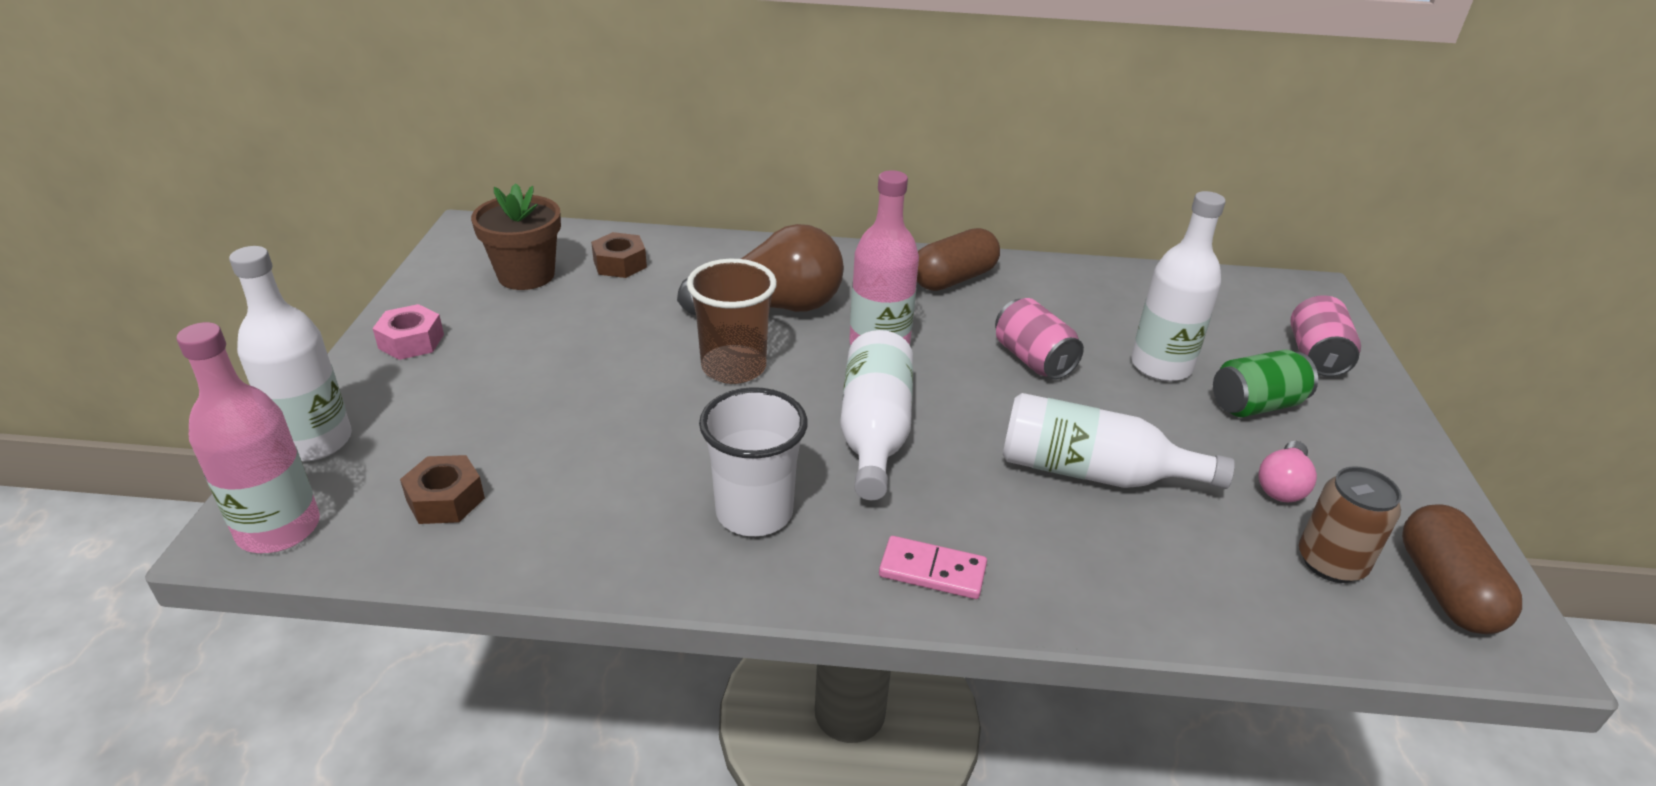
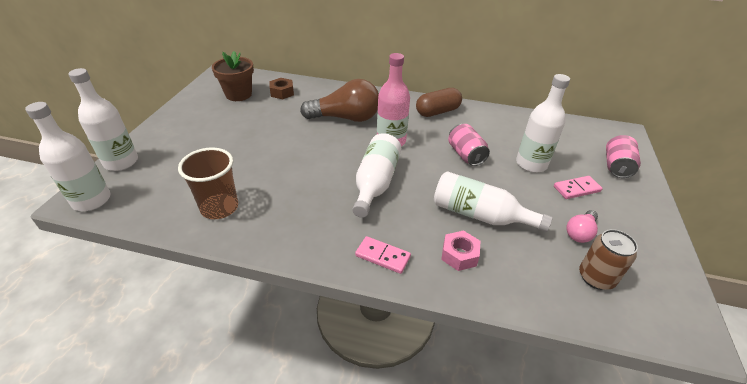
camera: 10 degrees right, 5 degrees up
pink bottle [176,322,320,553] -> white bottle [25,102,111,211]
pink nut [372,304,444,360] -> pink nut moved to [441,230,480,271]
brown nut [400,455,485,524] -> none
brown cup [687,259,777,384] -> brown cup moved to [178,148,238,219]
white cup [699,387,808,536] -> none
green can [1213,349,1318,417] -> pink domino [554,176,603,199]
brown capsule [1402,504,1522,634] -> none

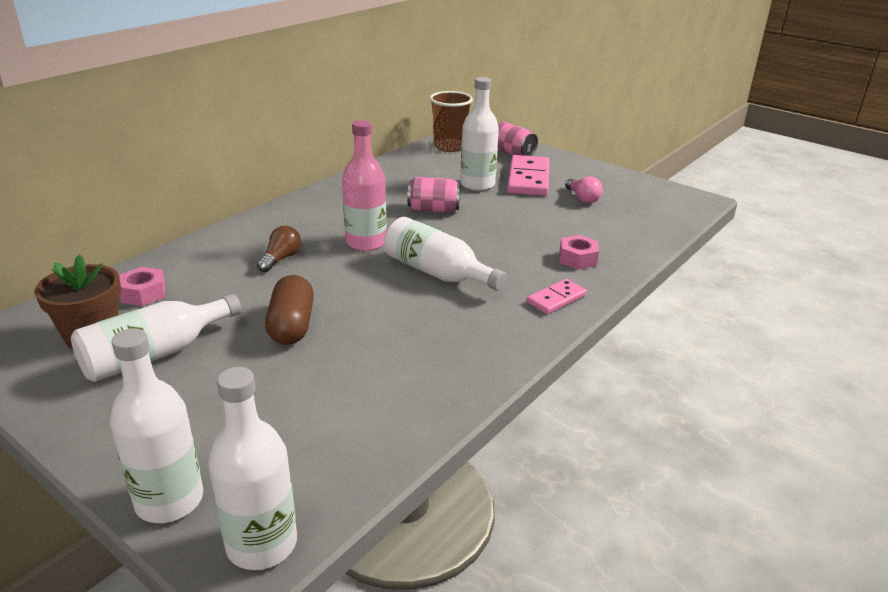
camera: 65 degrees left, 10 degrees down
brown cup [178,148,238,219] -> brown cup moved to [429,91,473,152]
brown nut [270,78,294,99] -> pink nut [119,267,166,306]
brown light bulb [300,79,379,122] -> brown light bulb [257,226,301,272], size x0.49
brown capsule [416,88,462,117] -> brown capsule moved to [265,275,314,345]
white bottle [434,171,552,232] -> white bottle moved to [71,294,241,382]
pink domino [554,176,603,199] -> pink domino [507,155,550,196], size x1.80
brown can [579,229,638,290] -> none

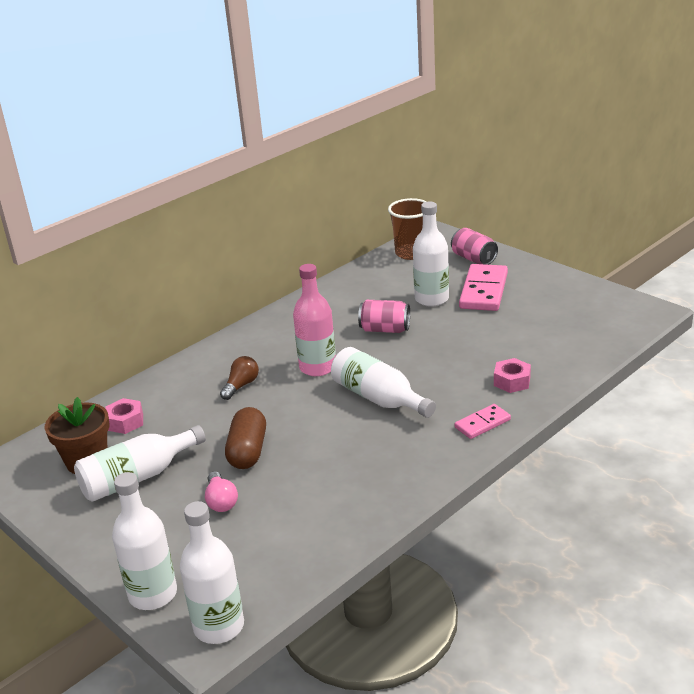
camera: 10 degrees right, 0 degrees up
pink light bulb [565,176,603,203] -> pink light bulb moved to [205,471,238,512]

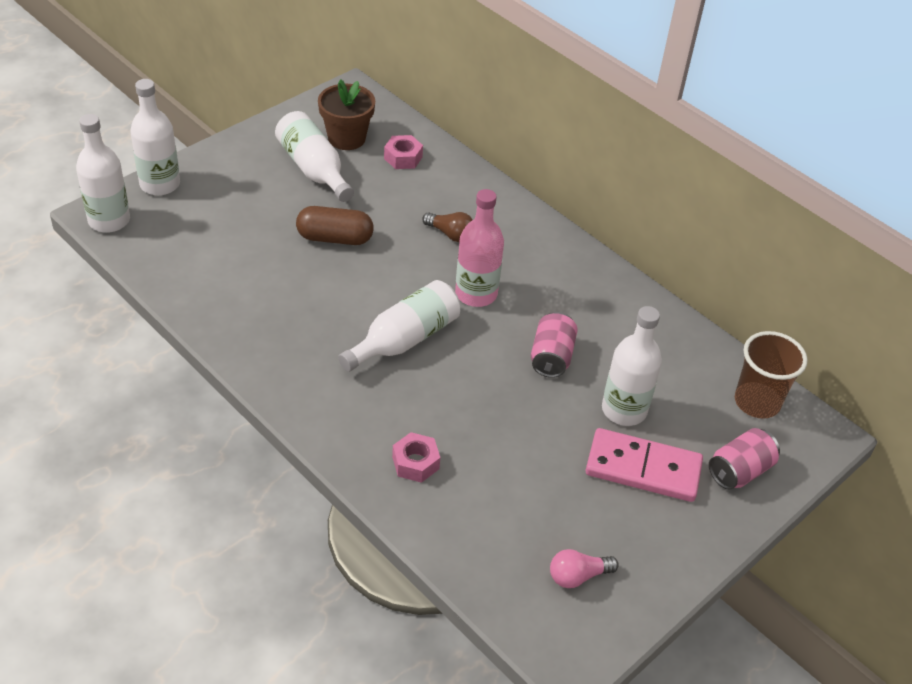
camera: 85 degrees right, 15 degrees up
pink light bulb [205,471,238,512] -> pink light bulb moved to [550,549,619,588]
pink domino [454,404,511,439] -> none

